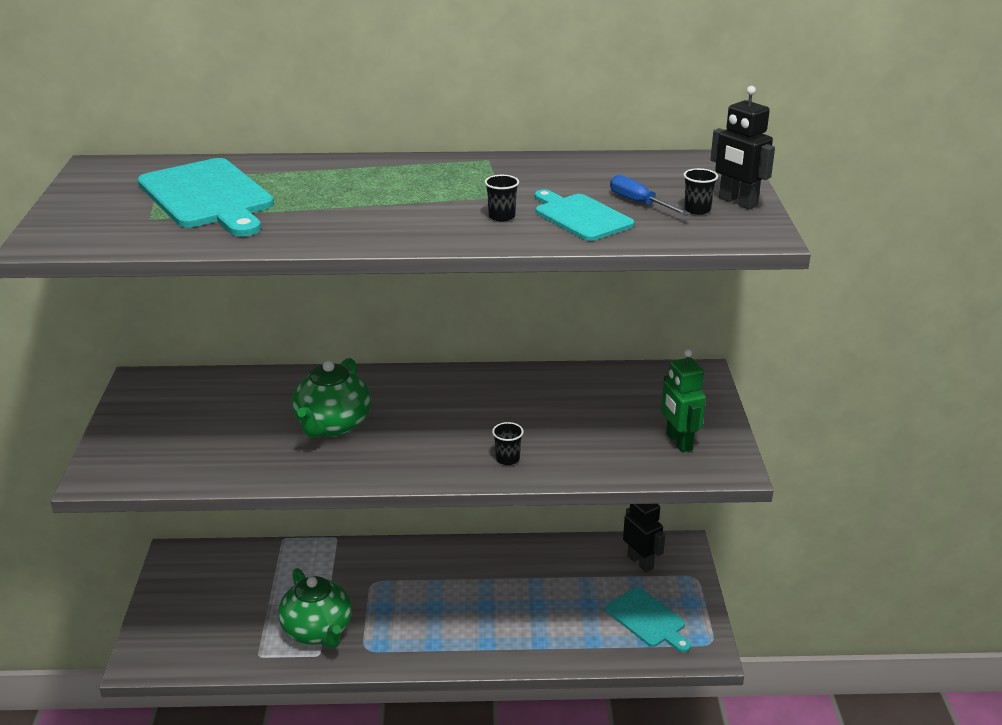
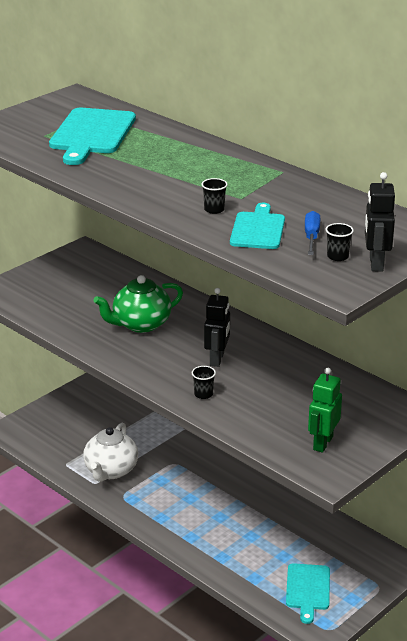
camera: 45 degrees right, 0 degrees up
green teapot [278,568,352,649] -> white teapot [83,423,138,482]
black robot [623,504,665,572] -> black robot moved to [204,288,230,367]

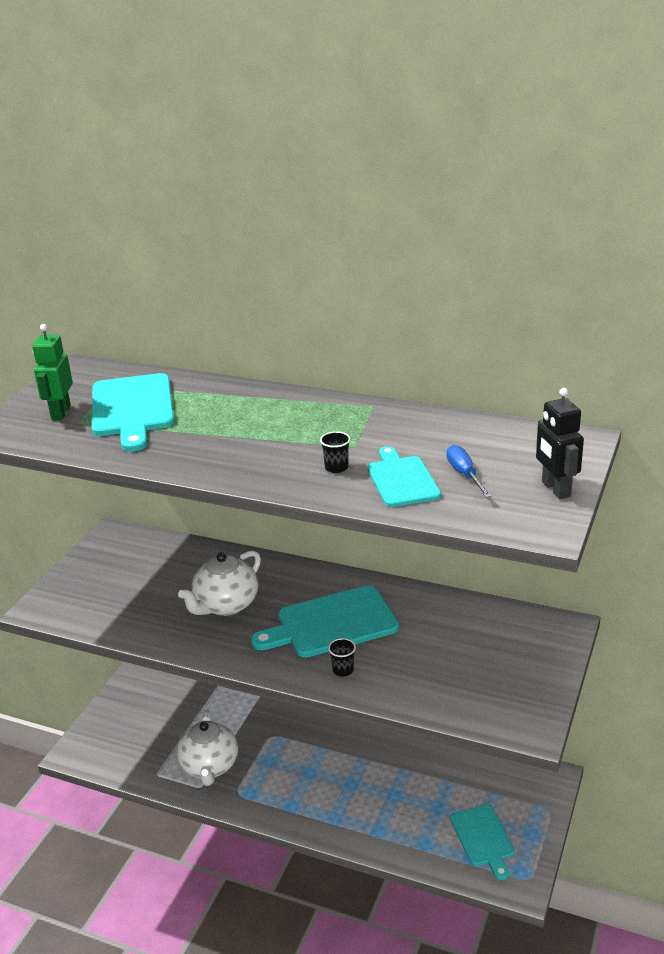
camera: 20 degrees left, 0 degrees up
green teapot [94,275,183,333] -> white teapot [178,551,261,616]
black robot [204,288,230,367] -> turquoise cutting board [251,585,399,658]
green robot [308,367,342,453] -> green robot moved to [32,324,73,420]
black cup [326,223,354,261] -> none

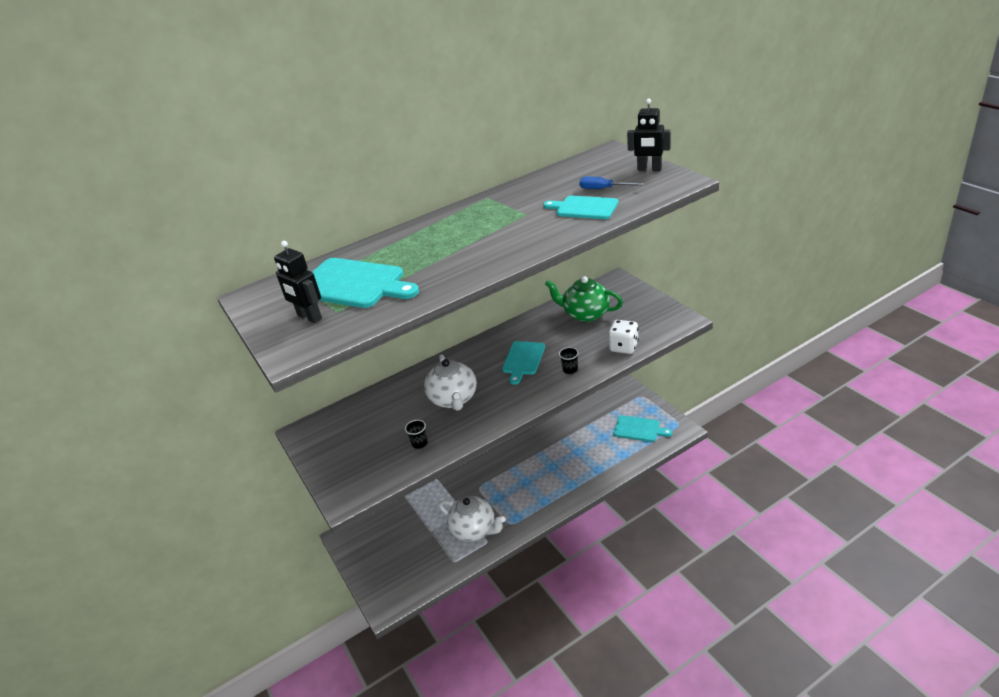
camera: 50 degrees left, 5 degrees up
green robot [32,324,73,420] -> black robot [274,241,322,323]
turquoise cutting board [251,585,399,658] -> turquoise cutting board [502,341,545,385], size x0.62
black cup [320,431,350,473] -> black cup moved to [405,420,428,449]
none -> green teapot [545,276,623,322]
none -> white dice [608,320,639,354]

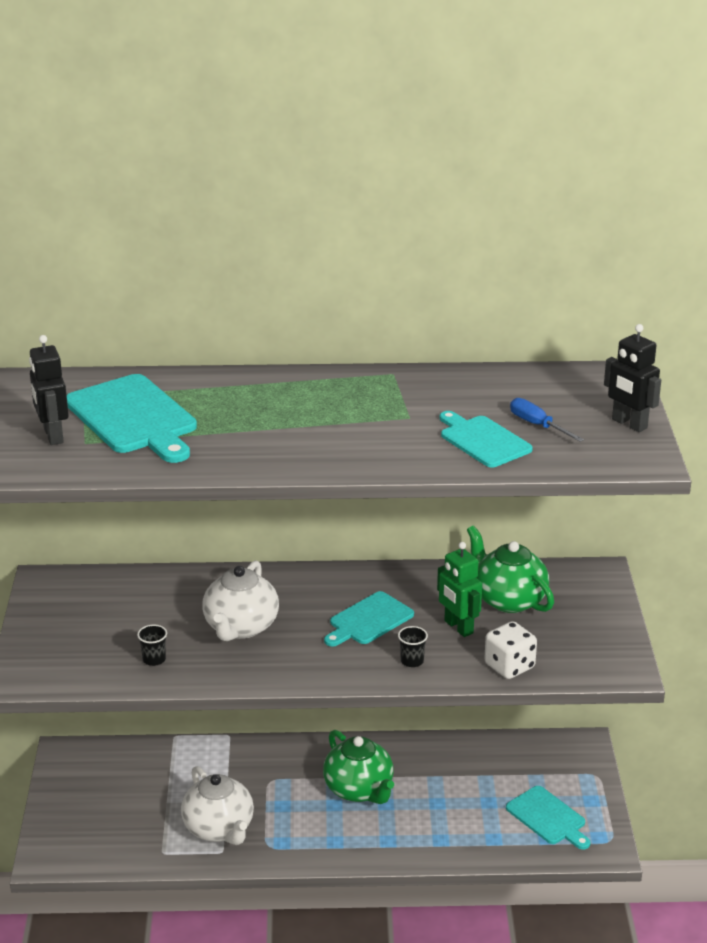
camera: 25 degrees right, 5 degrees down
none -> green teapot [323,730,394,804]
none -> green robot [437,542,482,637]

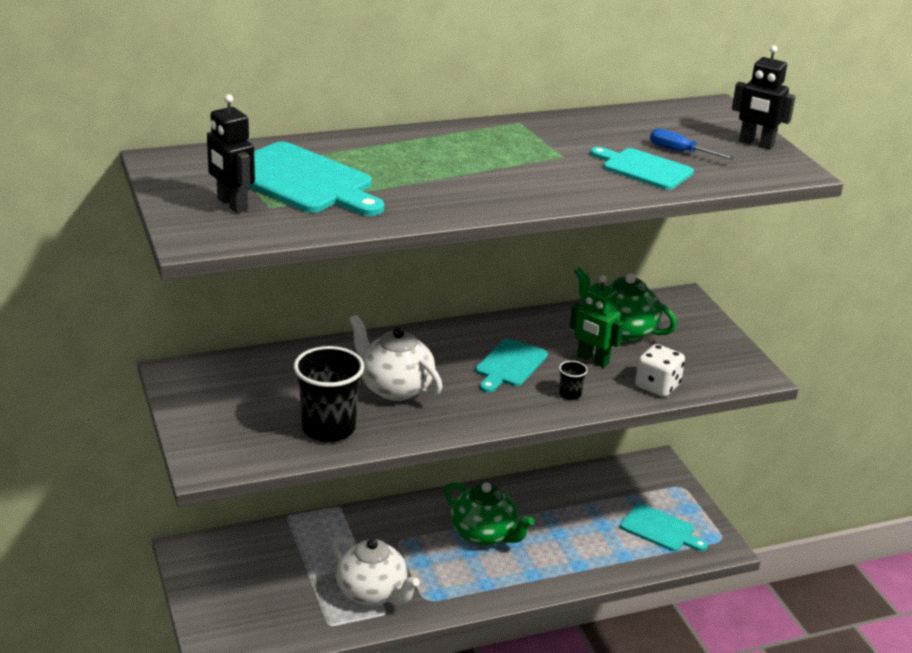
camera: 20 degrees left, 0 degrees up
black cup [137,625,167,666] -> black cup [293,346,364,442], size x2.30
white teapot [202,560,279,641] -> white teapot turned 135 degrees clockwise [349,315,442,401]

